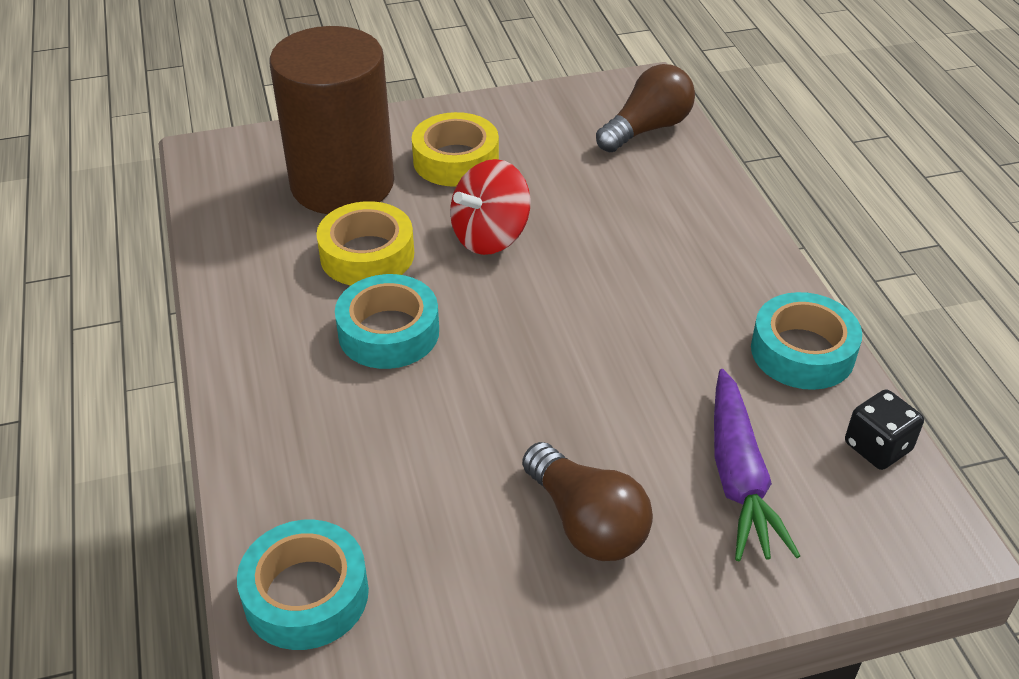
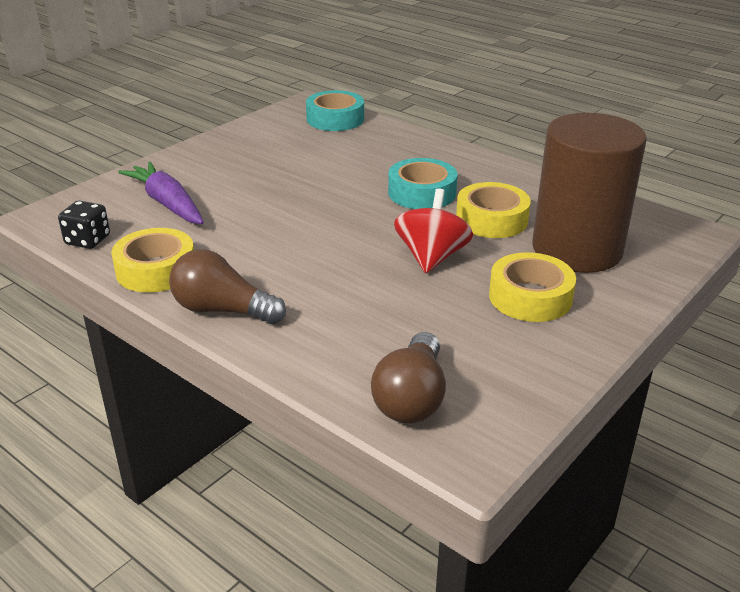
camera: 145 degrees right, 10 degrees down
brown light bulb [522,442,653,561] -> brown light bulb moved to [169,249,286,324]
turquoise tape [751,292,862,390] -> yellow tape [111,228,194,292]

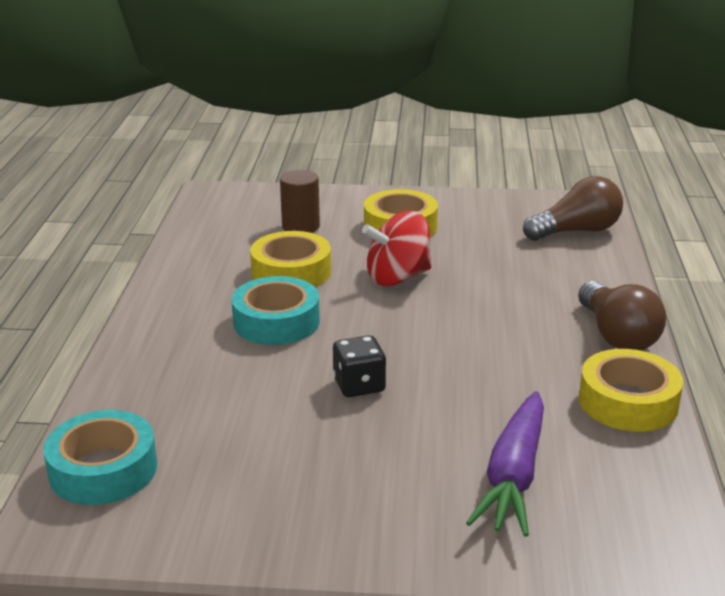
camera: 125 degrees left, 5 degrees down
black dice [58,201,110,249] -> black dice moved to [333,335,386,397]
brown cylinder [532,113,647,273] -> brown cylinder [280,170,320,233], size x0.44

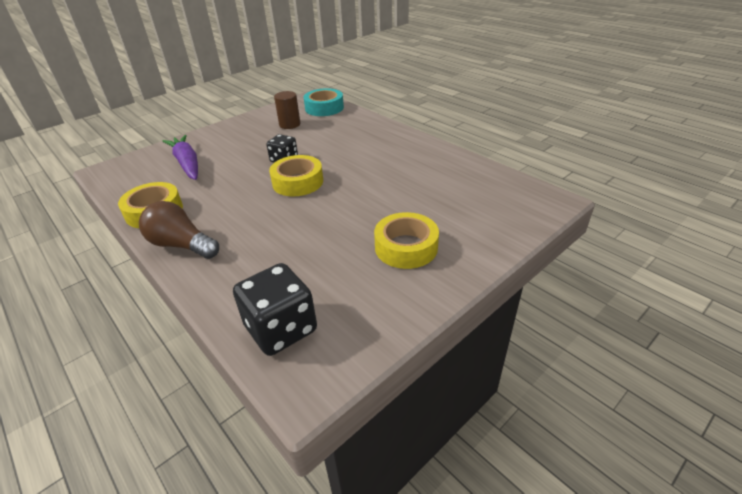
camera: 135 degrees right, 10 degrees up
turquoise tape [232,276,320,345] -> none
yellow tape [250,231,331,287] -> yellow tape moved to [269,155,323,196]
brown cylinder [280,170,320,233] -> brown cylinder moved to [274,91,300,129]
red spinning top [362,211,431,286] -> none
brown light bulb [523,176,623,241] -> black dice [233,263,317,356]

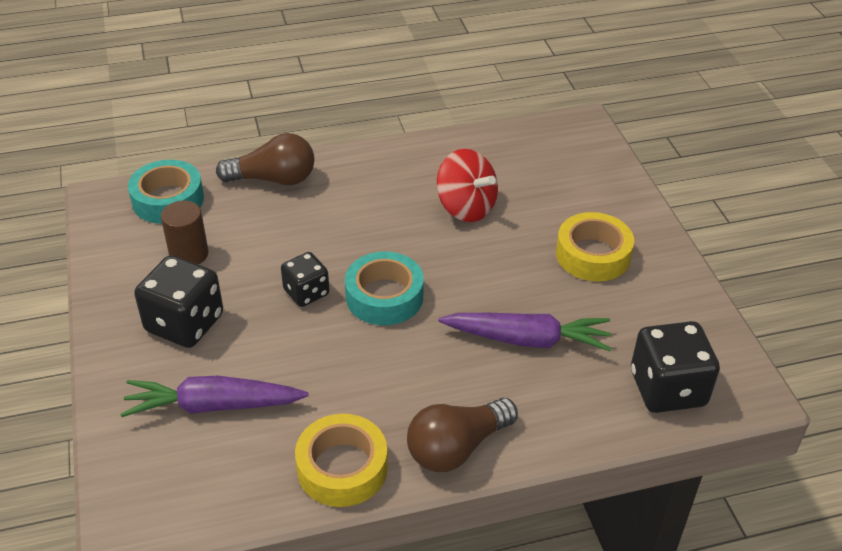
camera: 65 degrees left, 5 degrees up
yellow tape [269,155,323,196] -> turquoise tape [345,252,424,325]
none -> black dice [134,255,223,348]
none -> brown light bulb [216,133,314,185]
none -> red spinning top [437,149,498,222]
none -> purple carrot [438,313,611,351]

